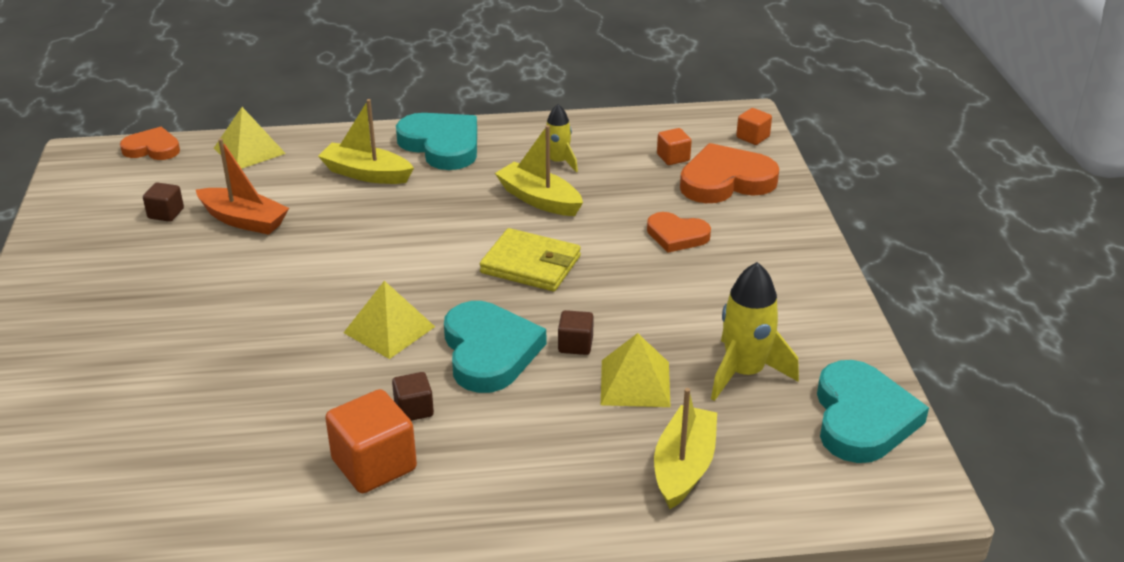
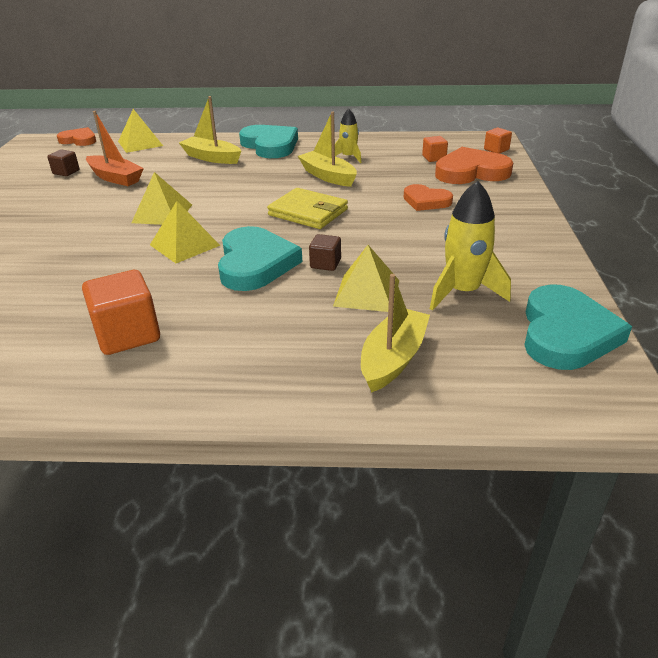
camera: 10 degrees right, 0 degrees up
brown cube [392,372,434,421] -> none
none -> yellow pyramid [132,172,192,225]

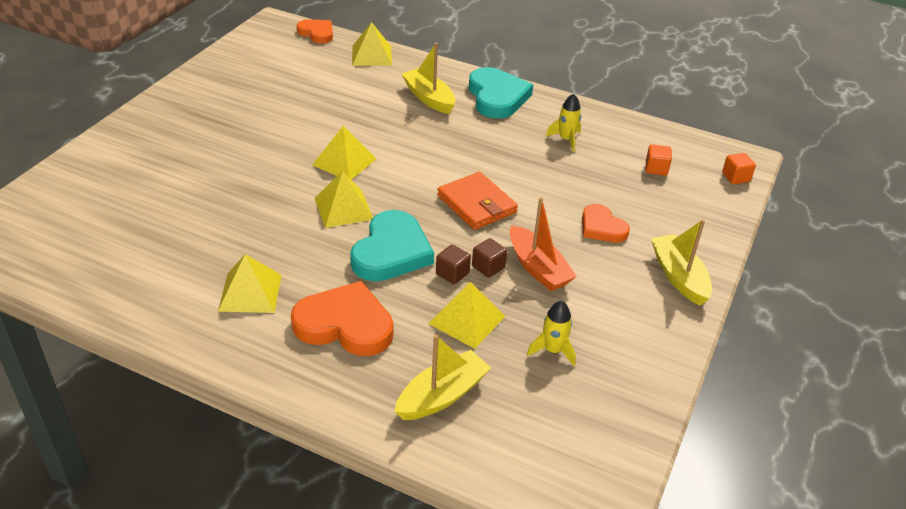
camera: 20 degrees right, 5 degrees up
brown cube [47,149,79,176] -> brown cube moved to [472,238,507,278]
orange cube [82,270,160,355] -> yellow pyramid [218,254,282,313]
orange boat [86,111,144,186] -> orange boat moved to [509,197,577,291]
yellow wallet [267,188,348,229] -> orange wallet [437,172,518,230]
yellow boat [298,111,357,187] -> yellow boat moved to [651,219,712,306]
yellow rocket [430,181,511,311] -> yellow rocket [527,301,576,366], size x0.61
orange heart [435,147,513,184] -> orange heart moved to [291,281,393,356]
turquoise heart [524,284,632,370] -> none

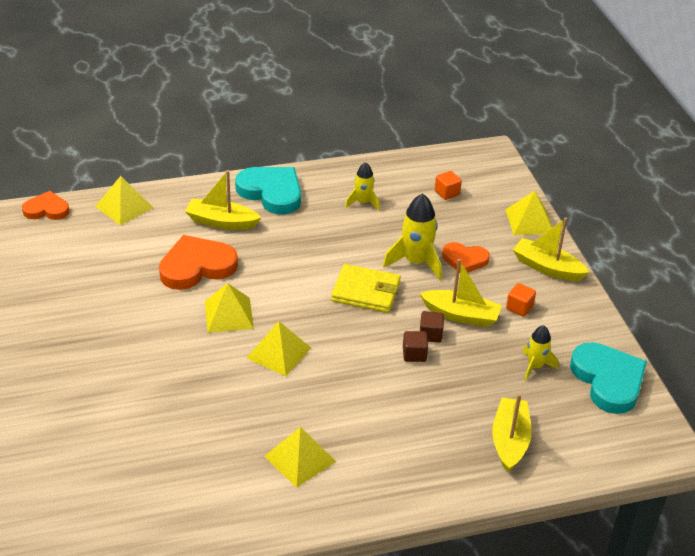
camera: 40 degrees left, 0 degrees up
orange heart [291,281,393,356] -> orange heart moved to [159,235,238,290]
turquoise heart [350,210,434,281] -> turquoise heart moved to [570,342,647,414]
yellow pyramid [429,282,505,349] -> yellow pyramid moved to [505,191,552,235]
orange wallet [437,172,518,230] -> yellow wallet [331,264,401,313]
orange boat [509,197,577,291] -> yellow boat [420,259,502,327]
orange cube [722,153,756,184] -> orange cube moved to [506,283,536,317]
none -> yellow rocket [383,193,442,280]

